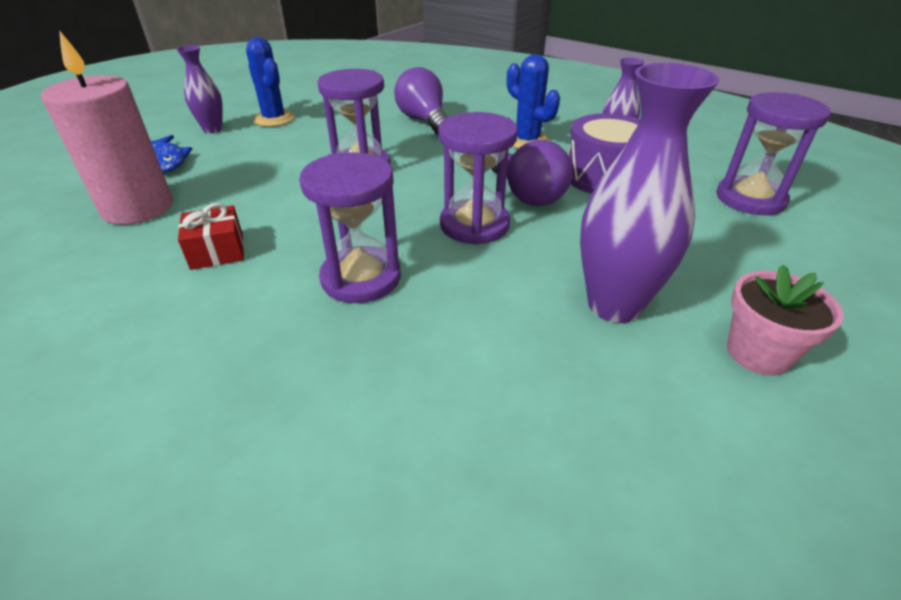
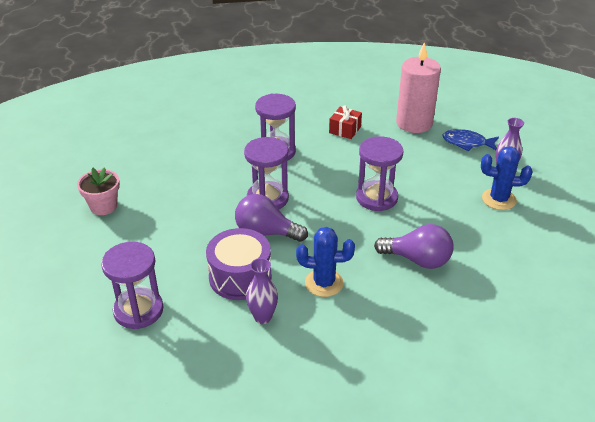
camera: 135 degrees right, 0 degrees up
purple vase [580,63,720,323] -> none

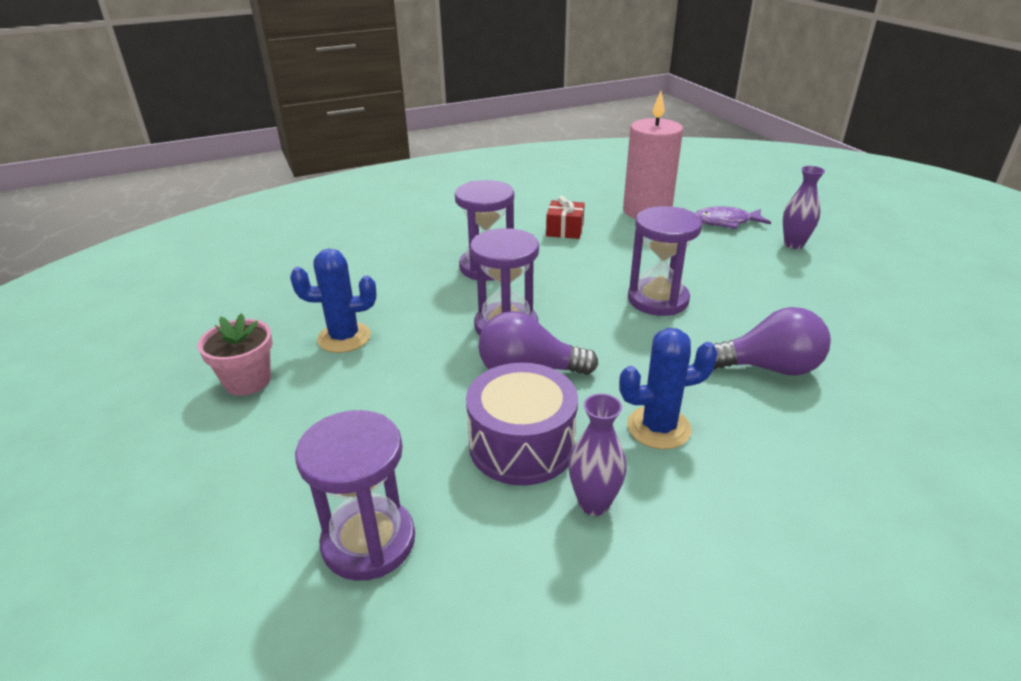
camera: 15 degrees left, 5 degrees down
blue fish [442,129,499,151] -> purple fish [695,206,771,229]
blue cactus [481,146,532,210] -> blue cactus moved to [290,249,376,353]

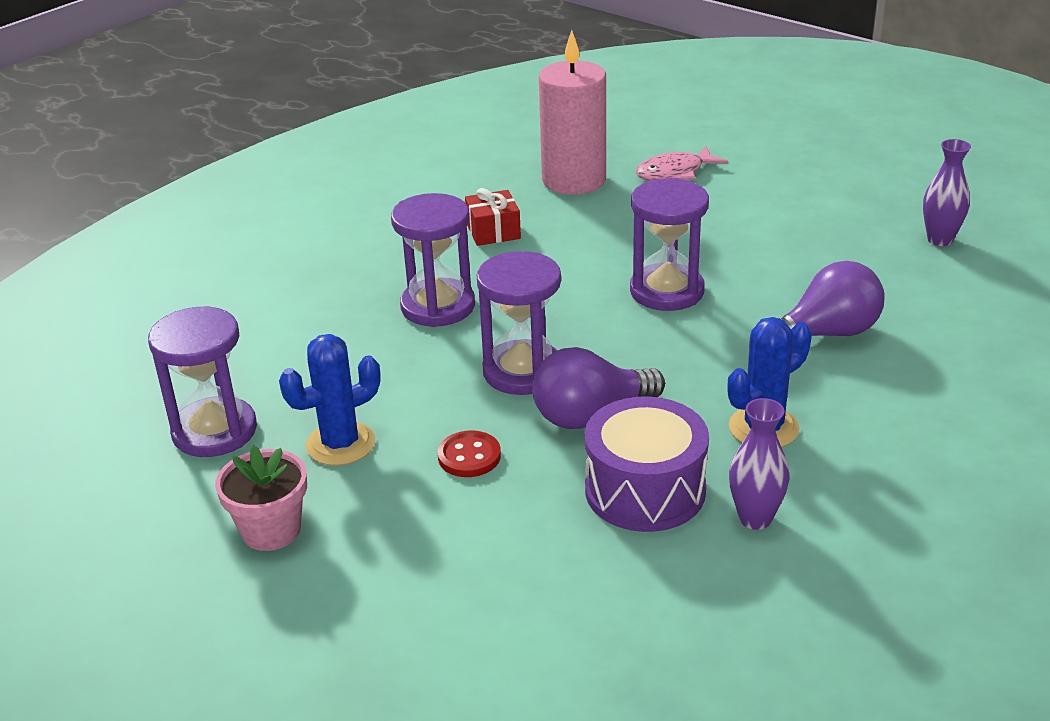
camera: 25 degrees left, 0 degrees up
purple hourglass [295,410,415,581] -> purple hourglass moved to [148,306,257,457]
purple fish [695,206,771,229] -> pink fish [636,146,728,181]
purple vase [783,166,825,249] -> purple vase moved to [923,139,971,246]
none -> red button [438,430,501,477]

